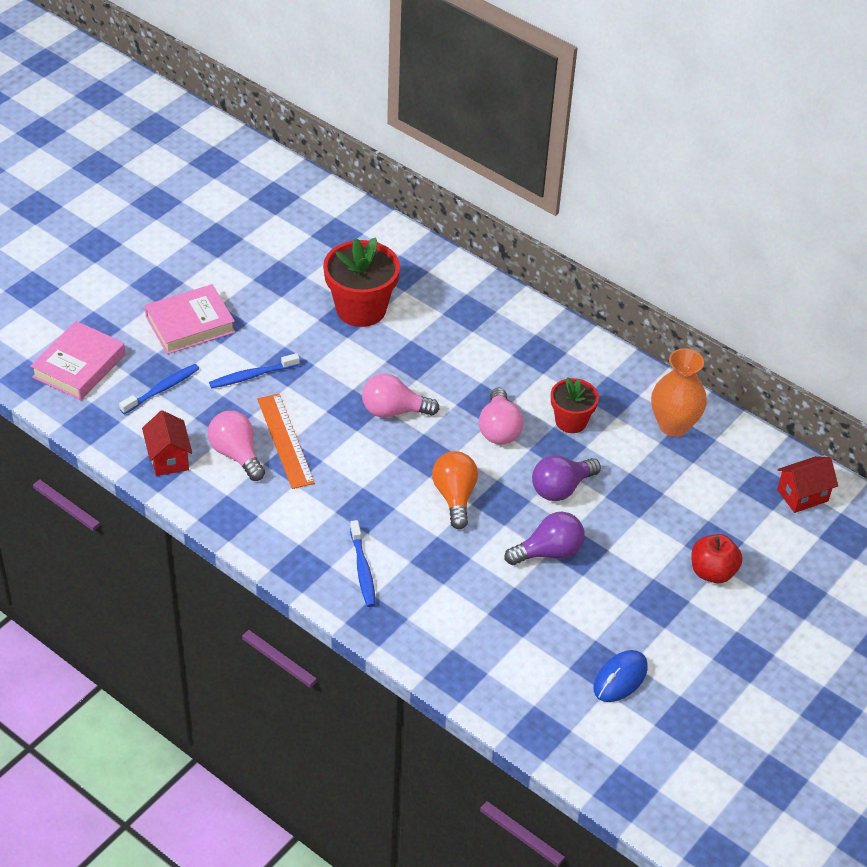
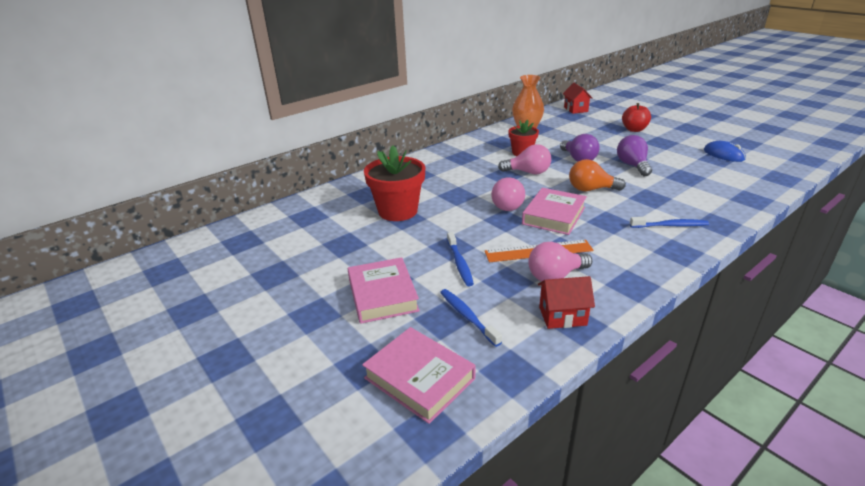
camera: 75 degrees left, 15 degrees down
none -> pink book [522,188,587,235]

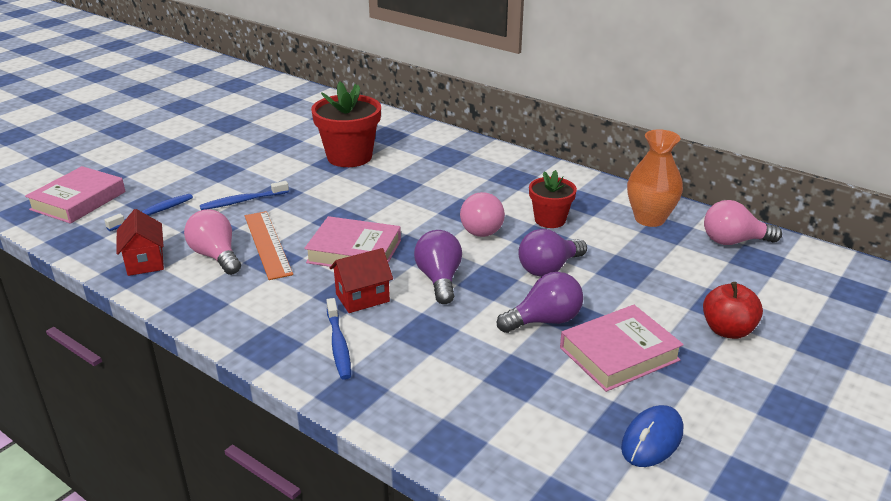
camera: 75 degrees right, 0 degrees up
pink book [348,257,420,324] -> pink book moved to [560,305,684,392]
pink light bulb [491,177,525,211] -> pink light bulb moved to [704,200,782,245]
red house [563,83,593,114] -> red house moved to [330,248,393,313]
orange light bulb [569,159,626,191] -> purple light bulb [414,230,462,304]

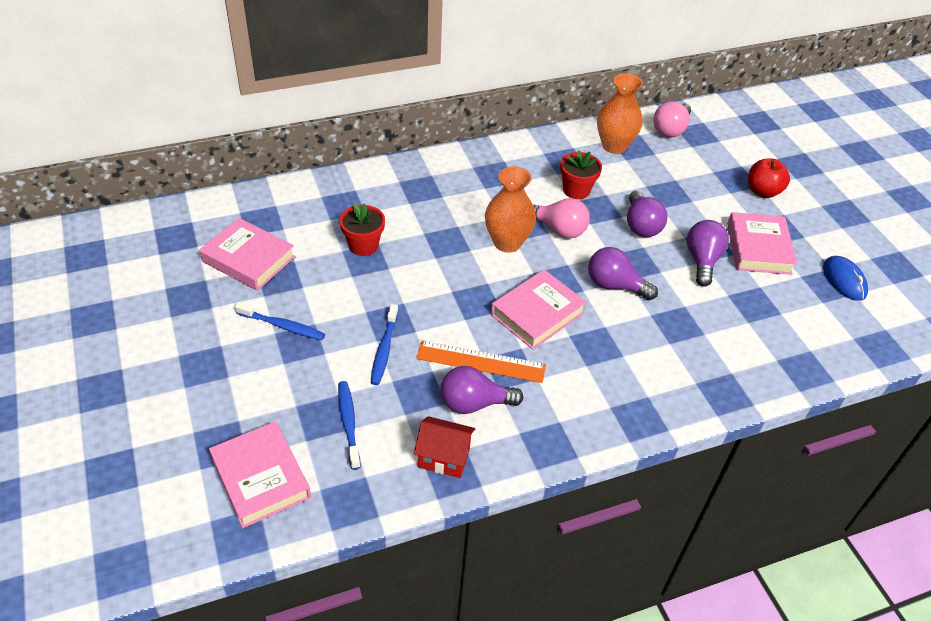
camera: 60 degrees left, 15 degrees up
pink light bulb [184,209,241,275] -> purple light bulb [440,366,523,414]
red flower pot [311,81,381,167] -> red flower pot [339,203,385,256], size x0.60
blue toothbrush [326,298,351,380] -> blue toothbrush moved to [235,302,325,340]
red house [330,248,393,313] -> none
none -> pink book [199,218,295,291]
none -> orange vase [485,166,536,253]

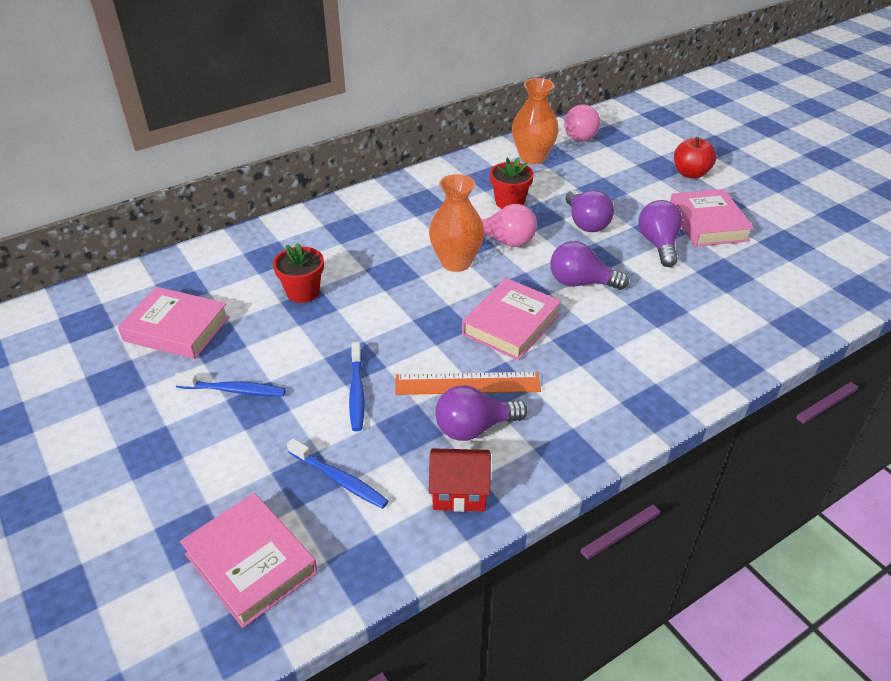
camera: 10 degrees left, 5 degrees down
blue toothbrush [338,381,361,470] -> blue toothbrush turned 150 degrees clockwise [287,438,388,509]
blue mouse [823,256,868,301] -> none

